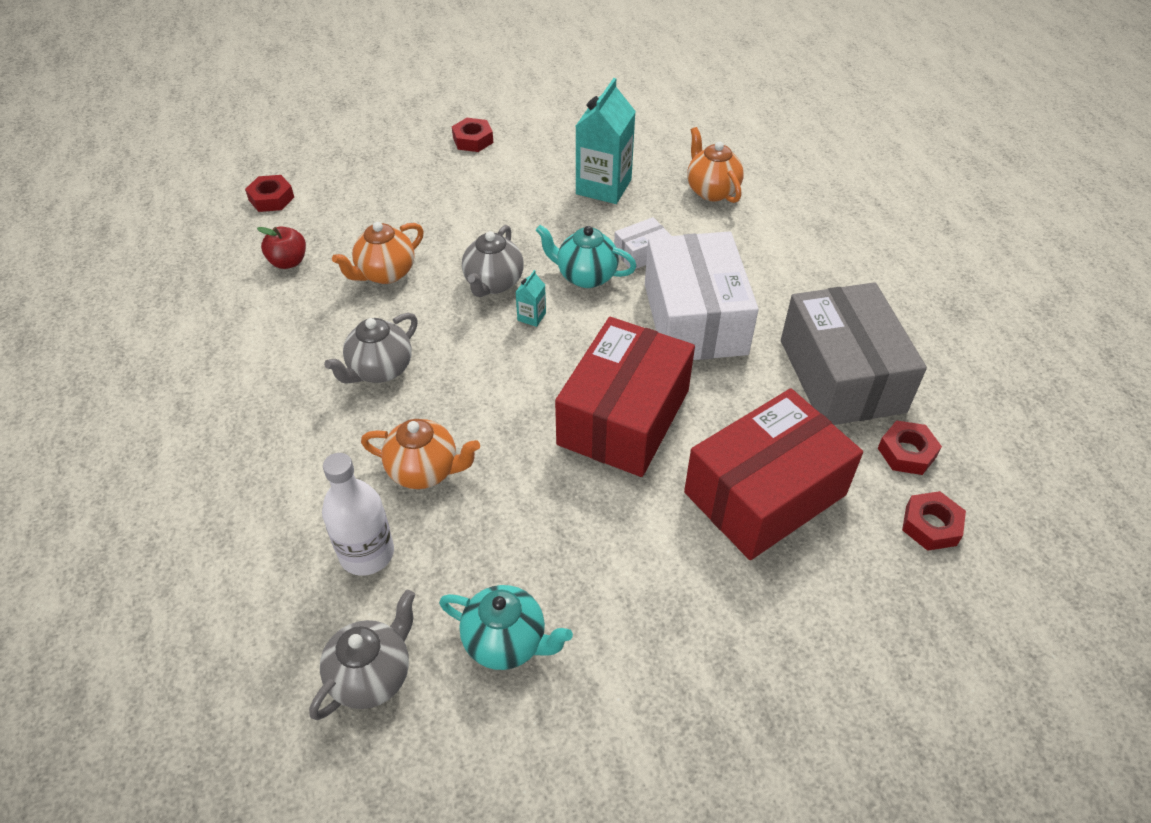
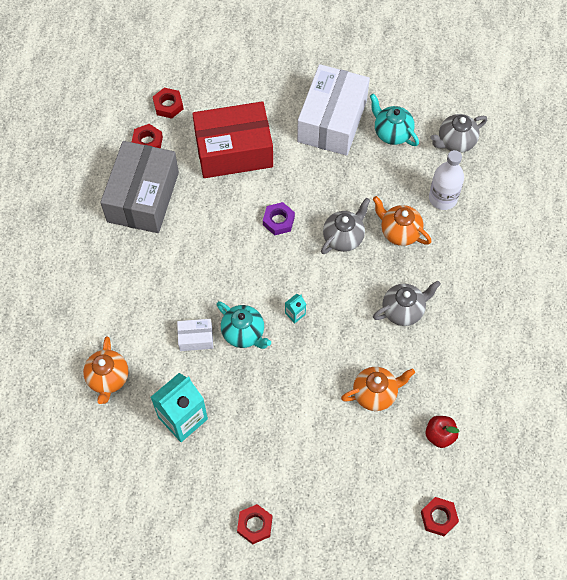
camera: 155 degrees left, 15 degrees up
grey teapot [462,225,524,297] -> grey teapot moved to [321,198,370,254]
red box [555,317,695,477] -> purple nut [263,202,295,235]
white box [645,231,759,360] -> white box moved to [297,64,370,156]

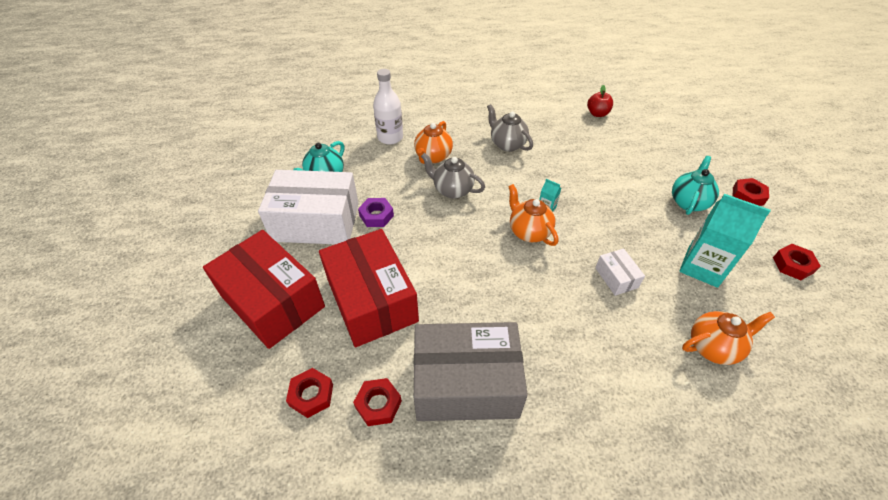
camera: 105 degrees left, 15 degrees down
turquoise teapot [216,301,271,349] -> turquoise teapot moved to [672,156,719,215]
purple nut [263,202,295,235] -> purple nut moved to [358,198,394,227]
orange teapot [341,367,415,411] -> orange teapot moved to [508,184,558,246]
red nut [421,497,459,536] -> red nut moved to [773,244,821,280]
grey teapot [430,114,487,153] -> none
none -> red box [203,230,325,349]

